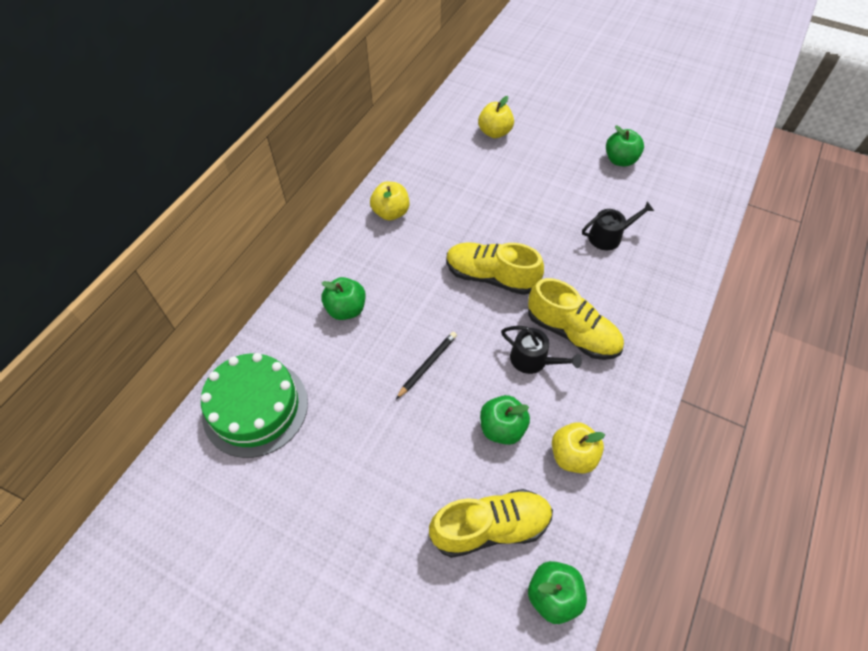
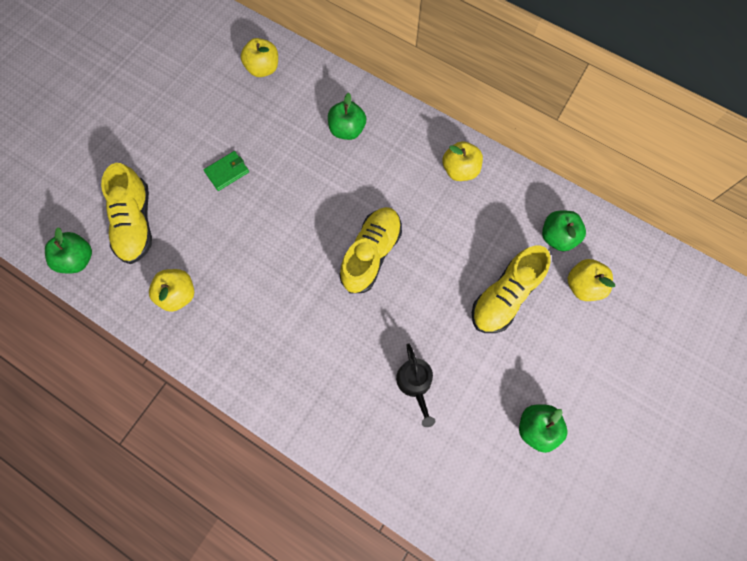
camera: 95 degrees right, 15 degrees up
green cake [201,353,308,458] -> yellow apple [241,38,278,77]
black pencil [396,332,457,399] -> none
green apple [480,395,530,445] -> green apple moved to [542,211,586,251]
black watering can [501,326,582,374] -> none
yellow shoe [528,278,624,360] -> yellow shoe moved to [472,245,551,333]
none -> green wallet [204,151,249,191]

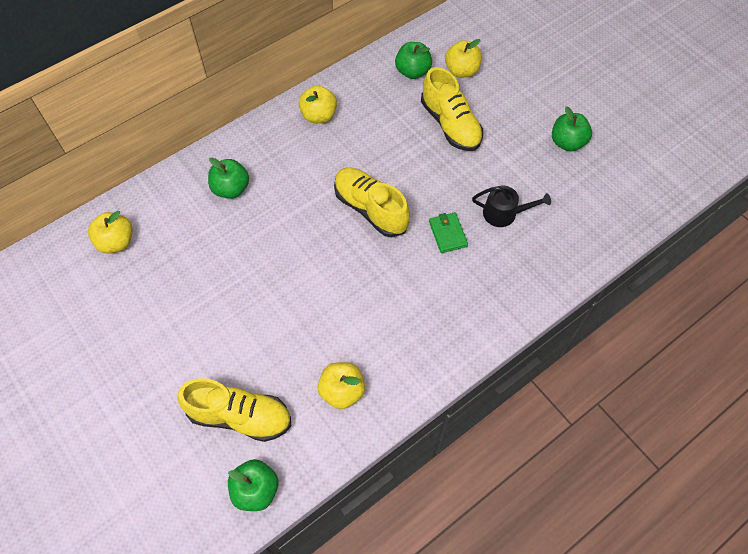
camera: 70 degrees left, 10 degrees down
green wallet [204,151,249,191] -> green wallet moved to [429,212,468,253]

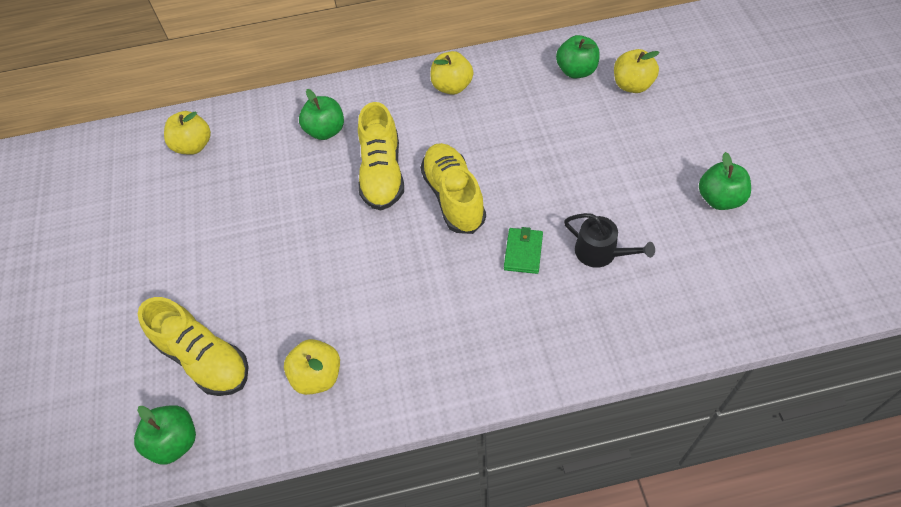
camera: 30 degrees right, 5 degrees down
yellow shoe [421,67,483,151] -> yellow shoe moved to [358,102,404,210]

